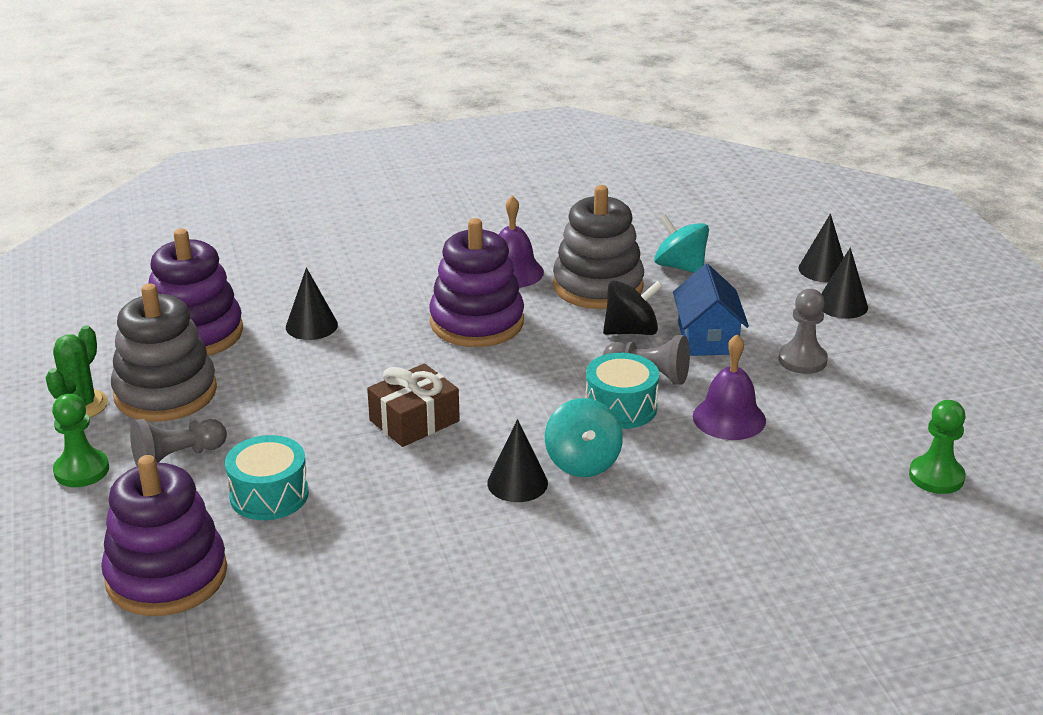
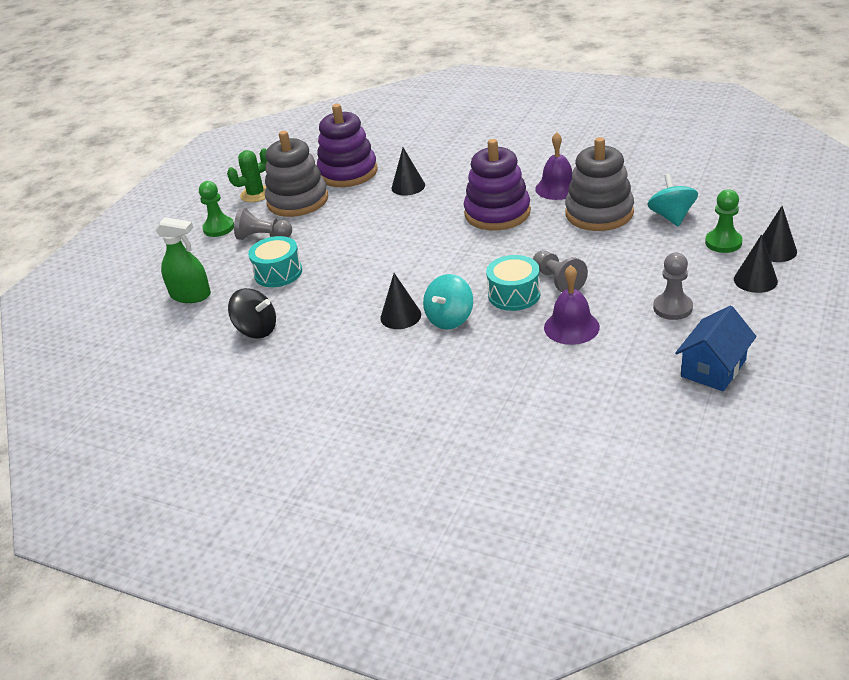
camera: 45 degrees right, 5 degrees up
purple stacking toy [101,455,227,616] -> green spray bottle [155,217,211,303]
brown gift [367,363,460,447] -> none
black spinning top [603,281,663,335] -> black spinning top moved to [228,288,276,338]
blue house [673,264,749,356] -> blue house moved to [675,305,757,391]
green pawn [909,400,965,494] -> green pawn moved to [705,189,743,253]

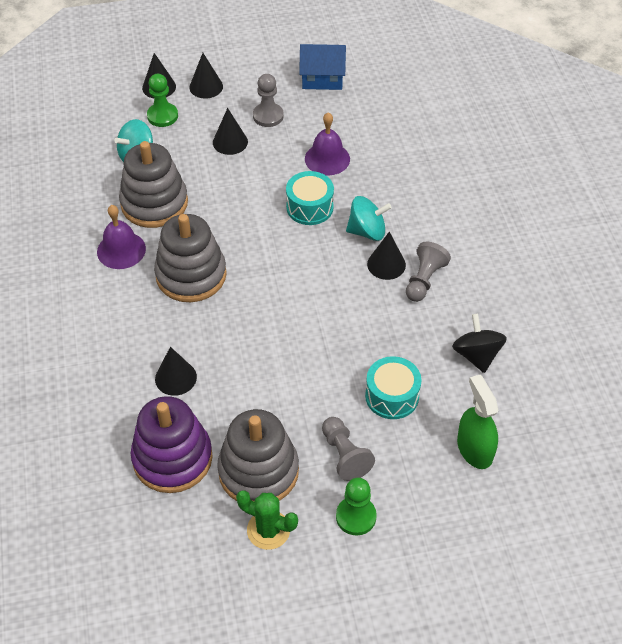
camera: 130 degrees left, 15 degrees up
purple stacking toy [464,139,531,230] -> grey stacking toy [154,214,227,302]
grey pawn [533,251,588,292] -> grey pawn moved to [406,242,451,302]
none -> black cone [213,108,248,155]

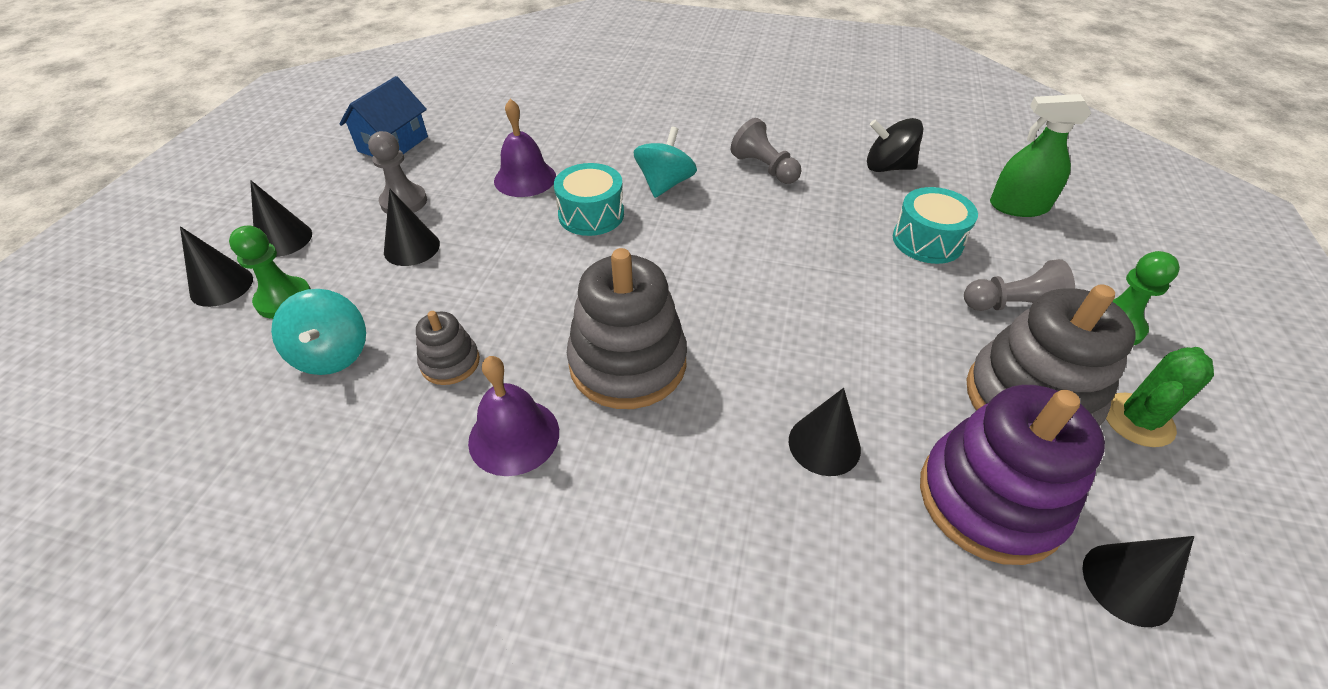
camera: 65 degrees left, 5 degrees down
grey stacking toy [119,141,188,228] -> grey stacking toy [416,311,480,385], size x0.50
black cone [367,232,406,280] -> black cone moved to [1082,536,1194,627]

